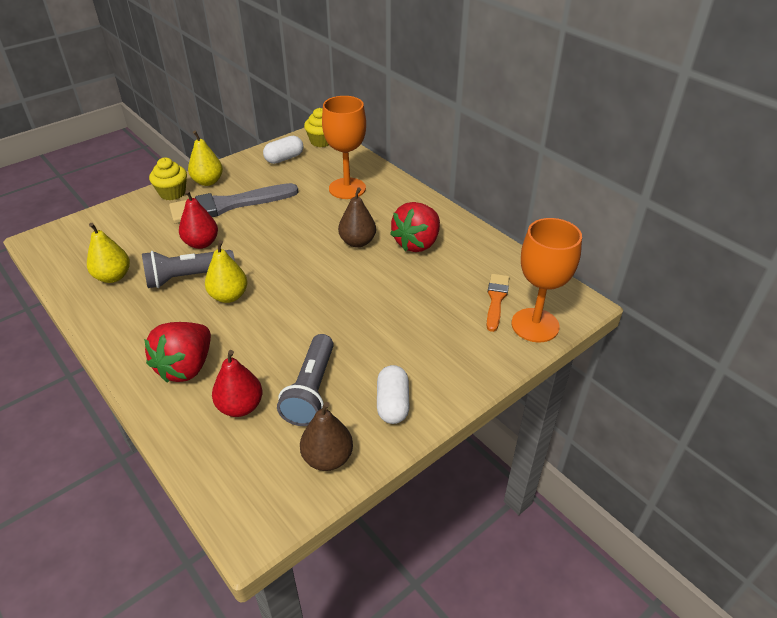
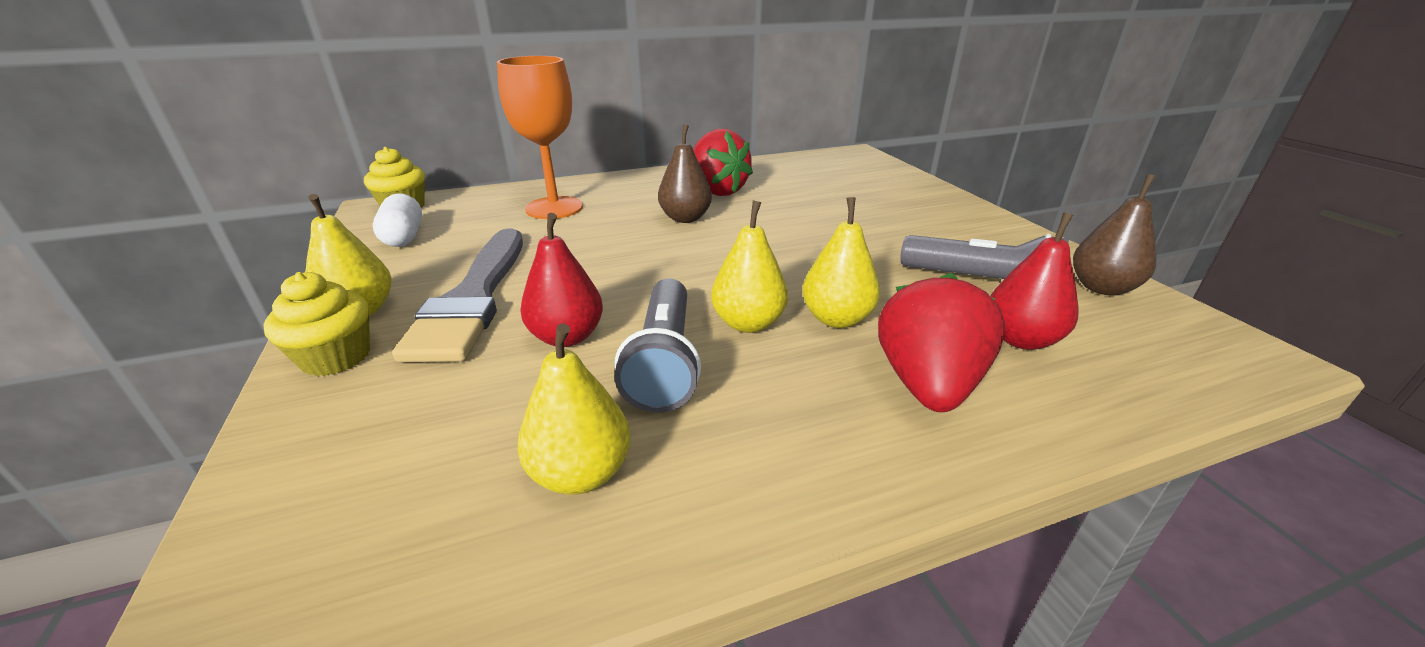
camera: 70 degrees left, 10 degrees down
red strawberry [144,322,211,383] -> red strawberry turned 120 degrees counterclockwise [878,273,1005,412]
white capsule [377,365,410,424] -> none
orange brush [486,274,509,332] -> none
orange goblet [511,218,582,342] -> none
none -> yellow pear [802,197,880,328]

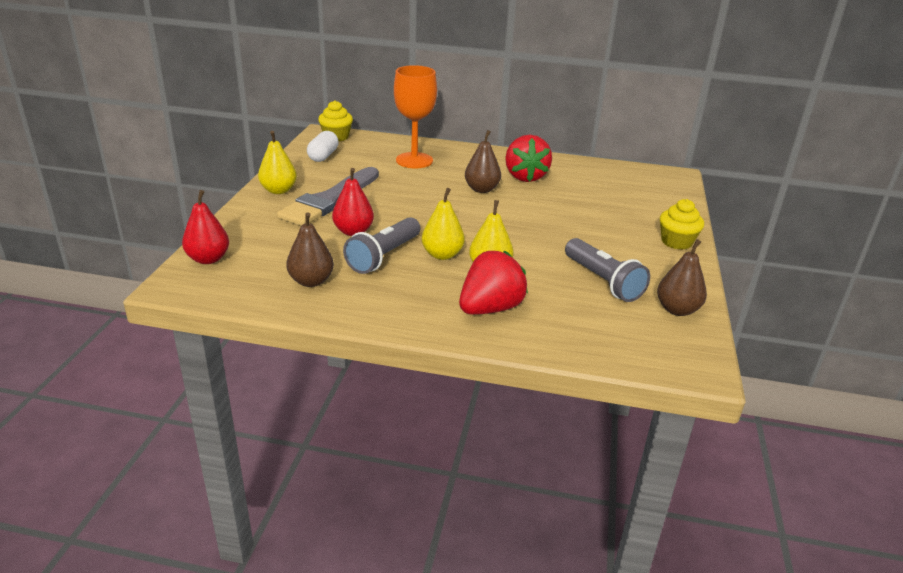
camera: 30 degrees right, 0 degrees up
yellow cupcake [263,272,370,376] -> yellow cupcake moved to [660,199,704,250]
yellow pear [518,323,631,495] -> brown pear [286,212,334,287]
red pear [991,212,1079,350] -> red pear moved to [182,190,229,264]

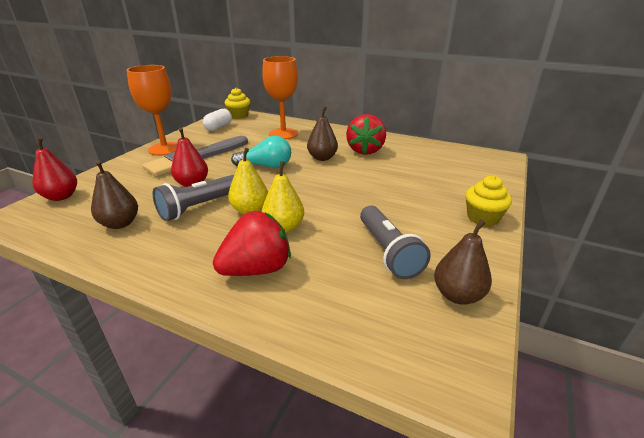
camera: 15 degrees right, 0 degrees up
yellow pear [258,131,297,194] -> orange goblet [127,65,177,156]
none -> turquoise light bulb [231,136,291,168]

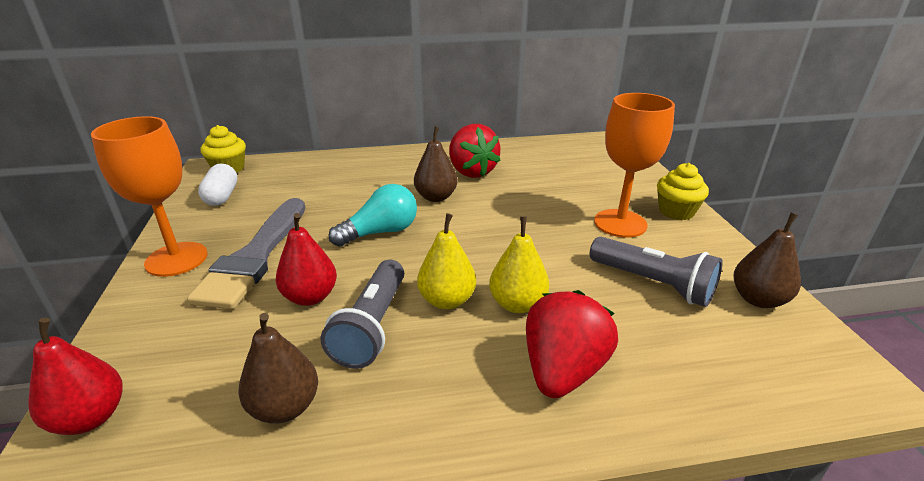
camera: 35 degrees left, 0 degrees up
orange goblet [262,56,298,139] -> orange goblet moved to [594,93,675,238]

